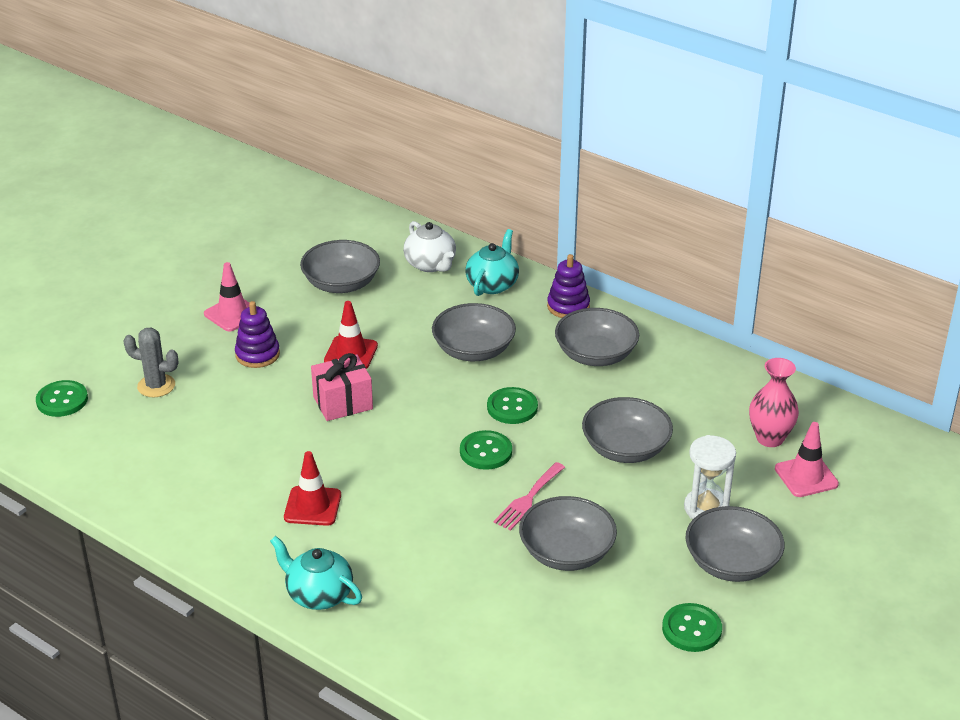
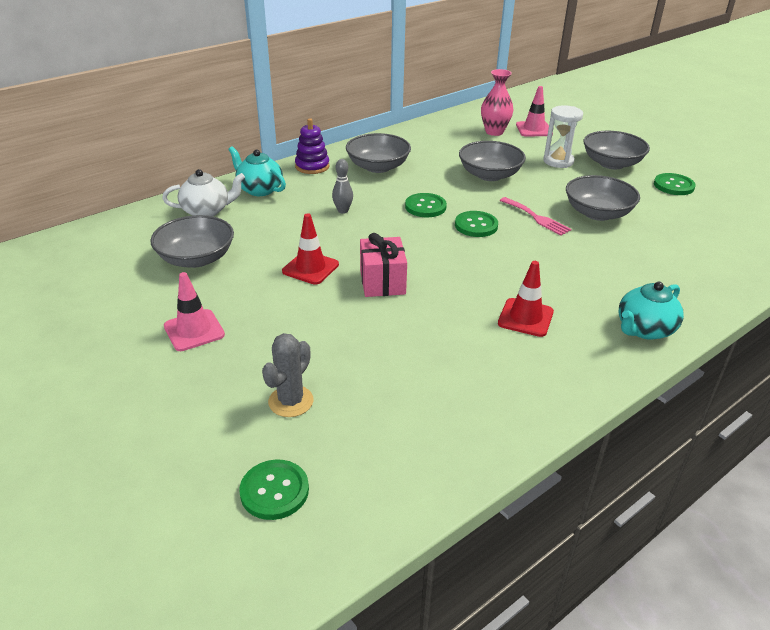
camera: 75 degrees left, 0 degrees up
purple stacking toy [235,301,280,368] -> none
grey bowl [432,303,516,361] -> grey bowling pin [332,159,353,214]

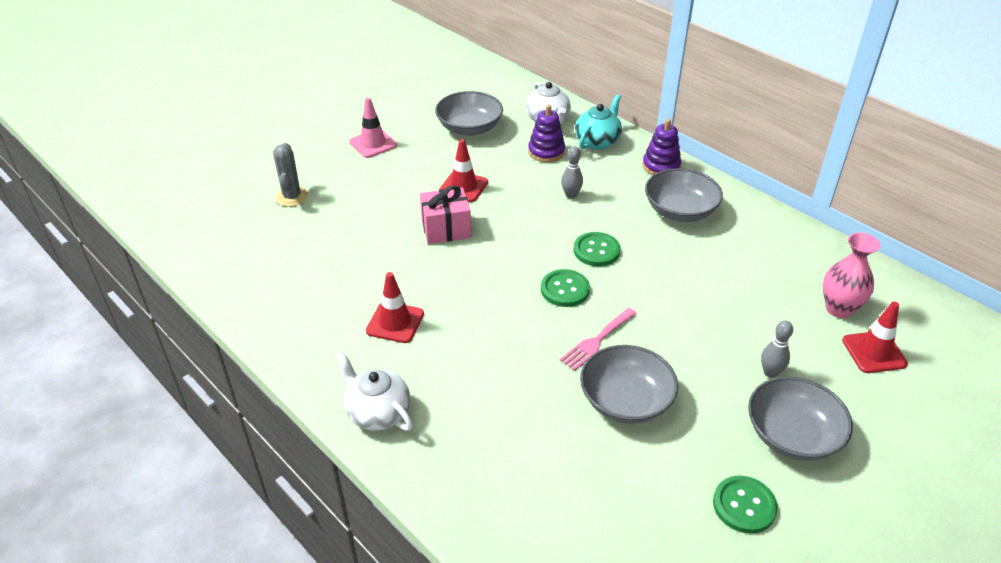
camera: 85 degrees right, 5 degrees up
green button [239,460,309,520] -> none
grey cactus [262,333,314,417] -> grey cactus turned 60 degrees clockwise [273,143,308,207]
grey bowl [459,141,526,181] -> none
pink traffic cone [516,86,553,136] -> red traffic cone [842,301,908,373]
white hourglass [543,105,583,168] -> grey bowling pin [761,320,793,378]
turquoise teapot [619,282,684,340] -> white teapot [336,352,413,431]
none -> purple stacking toy [528,105,565,162]

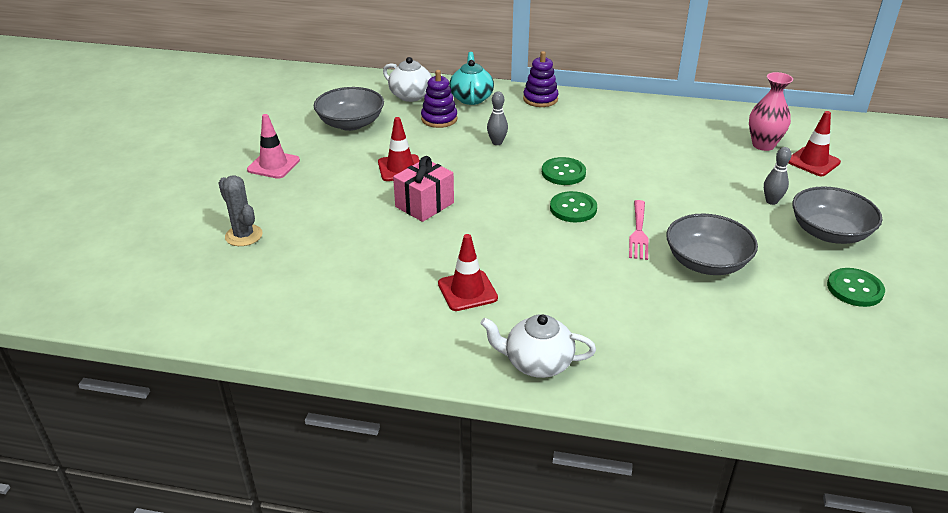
camera: 35 degrees left, 5 degrees down
grey bowl [645,168,723,222] -> none

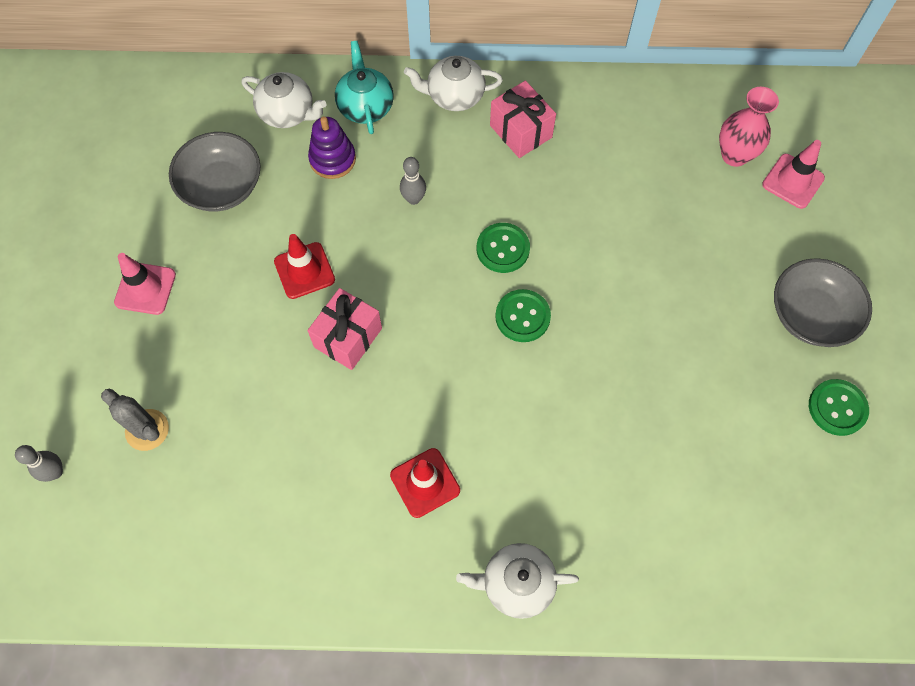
camera: 10 degrees left, 30 degrees up
purple stacking toy [523,51,558,107] -> white teapot [404,56,503,111]
pink fork [629,200,648,260] -> none
grey bowl [666,214,758,275] -> none
grey bowling pin [764,147,792,205] -> grey bowling pin moved to [15,445,63,482]
red traffic cone [788,111,841,176] -> pink traffic cone [762,140,825,209]
none -> pink gift [490,81,556,158]

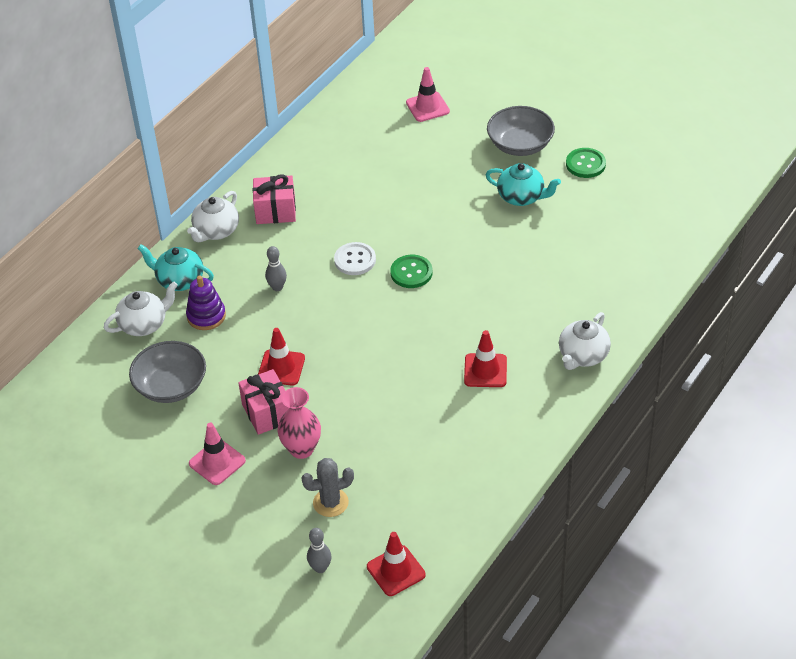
camera: 55 degrees left, 20 degrees down
pink gift [307,288,382,370] -> pink gift moved to [238,369,289,435]
green button [477,223,530,273] -> white button [334,242,376,275]
pink vase [719,87,779,167] -> pink vase moved to [277,387,321,459]
none -> red traffic cone [367,532,426,596]
none -> turquoise teapot [486,163,561,206]

